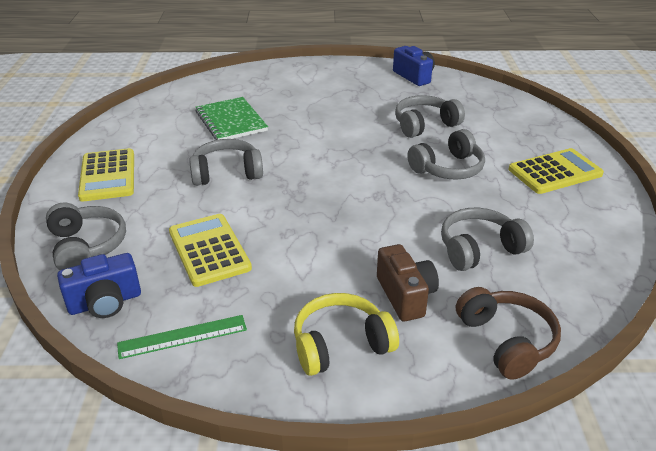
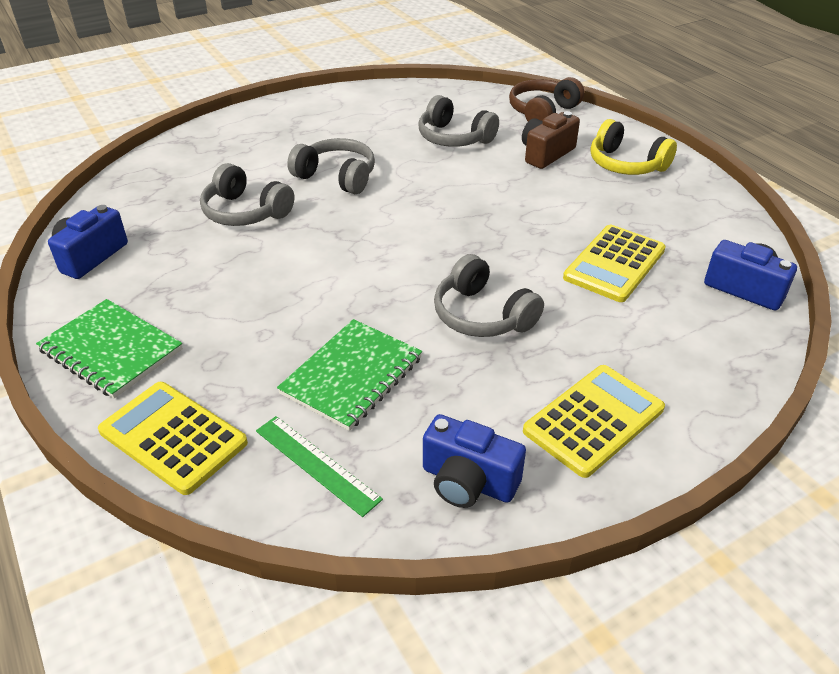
camera: 120 degrees left, 5 degrees up
grey headphones [46,202,126,270] -> none
green ruler [117,315,247,359] -> green ruler moved to [256,416,383,517]
yellow calculator [509,148,604,194] -> yellow calculator moved to [98,382,248,495]
none -> green notebook [36,299,183,398]
none -> blue camera [423,414,526,508]

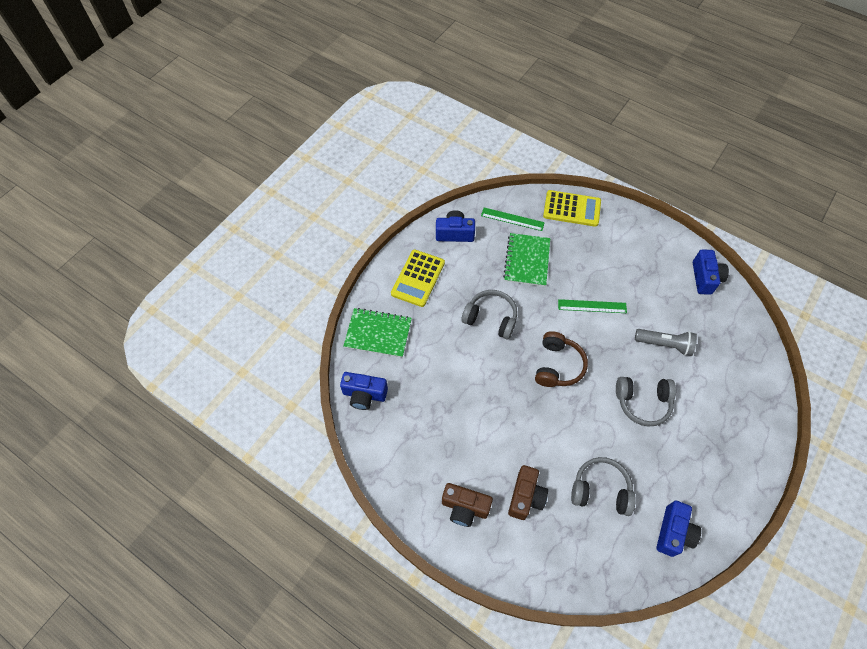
camera: 155 degrees right, 20 degrees up
green notebook [36,299,183,398] -> green notebook moved to [343,308,412,358]
grey headphones [200,163,294,226] -> grey flashlight [635,329,697,356]
brown headphones [509,77,584,121] -> brown headphones moved to [535,331,588,387]
yellow calculator [563,225,666,302] -> none
yellow headphones [590,119,677,175] -> brown camera [442,483,493,527]
none -> green ruler [558,299,627,313]
none -> blue camera [656,500,701,557]

